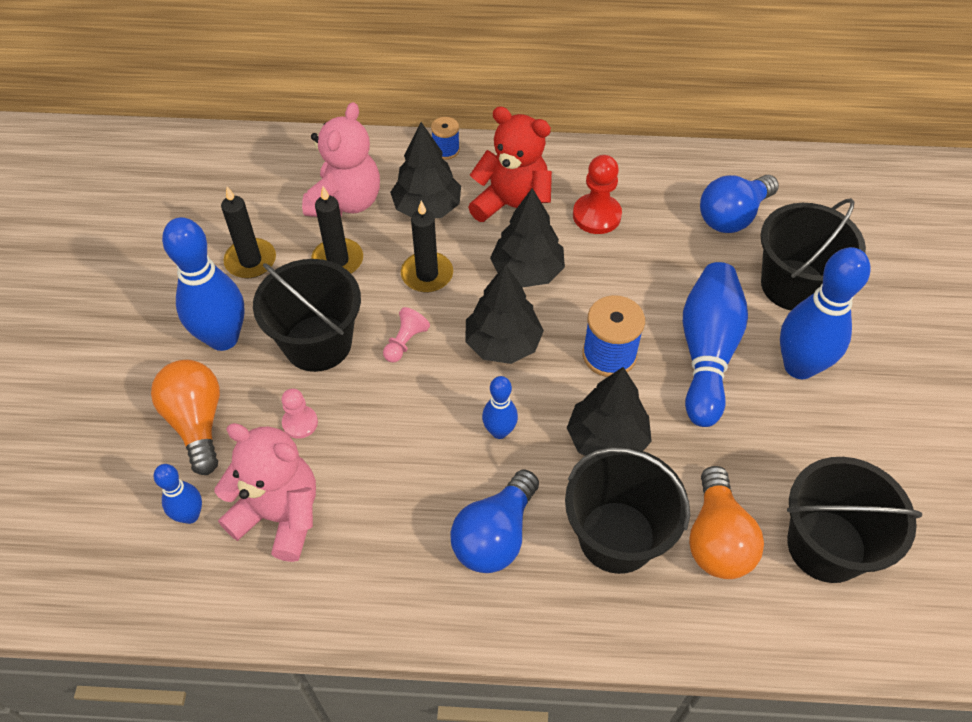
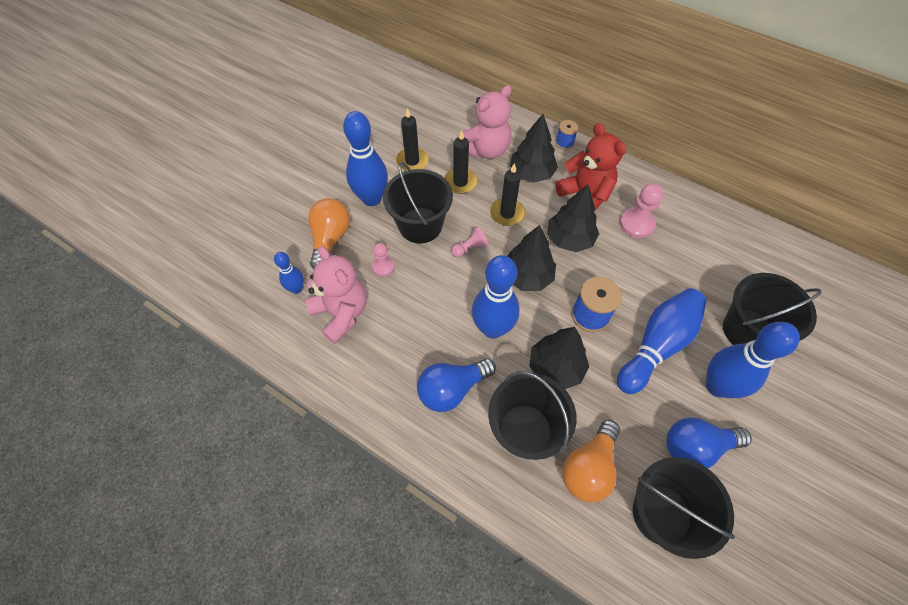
camera: 30 degrees right, 5 degrees up
blue bowling pin [482,376,518,439] -> blue bowling pin [472,255,520,339], size x1.91
red pawn [573,155,622,234] -> pink pawn [620,183,663,238]
blue light bulb [700,175,779,233] -> blue light bulb moved to [667,417,752,468]

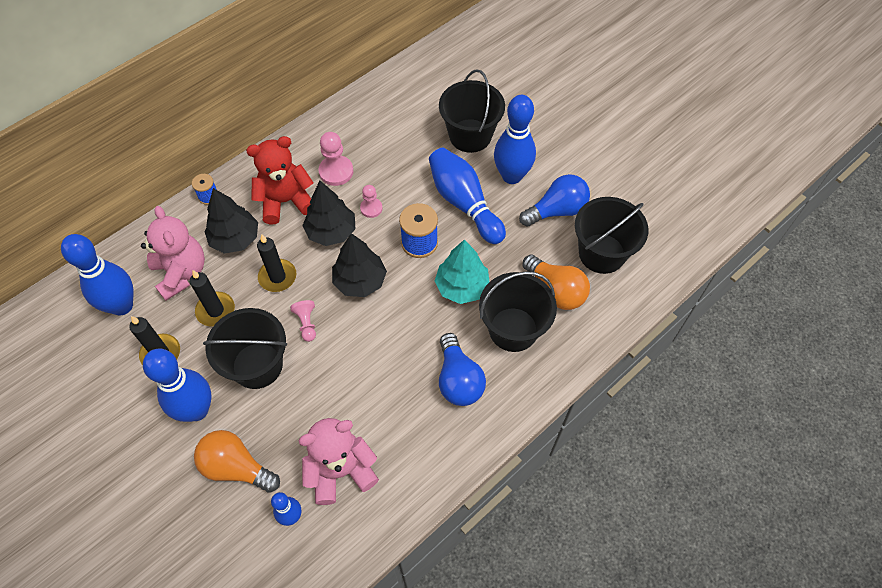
camera: 75 degrees left, 0 degrees up
pink pawn [372,243,395,276] -> pink pawn moved to [360,185,382,218]
blue bowling pin [472,255,520,339] -> blue bowling pin moved to [61,234,134,316]
black tree [529,327,589,389] -> turquoise tree [435,239,490,304]
blue light bulb [667,417,752,468] -> blue light bulb turned 120 degrees counterclockwise [519,174,590,227]

